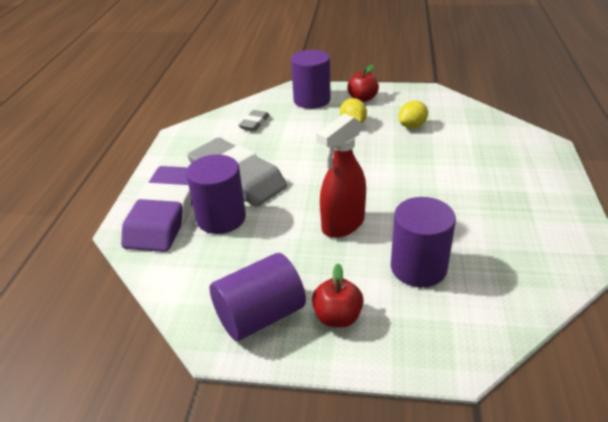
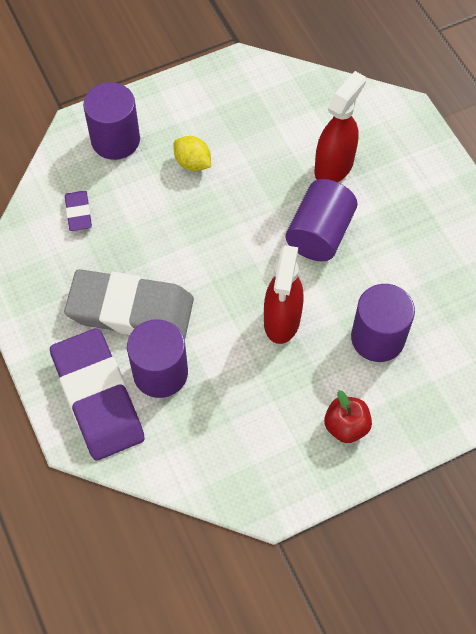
camera: 35 degrees left, 25 degrees up
purple cylinder [210,253,306,341] -> purple cylinder moved to [286,179,358,261]
grey eraser [238,110,270,131] -> purple eraser [65,191,92,231]
red apple [347,64,379,102] -> none
yellow lemon [399,101,428,129] -> none
none -> red spray bottle [315,71,366,182]

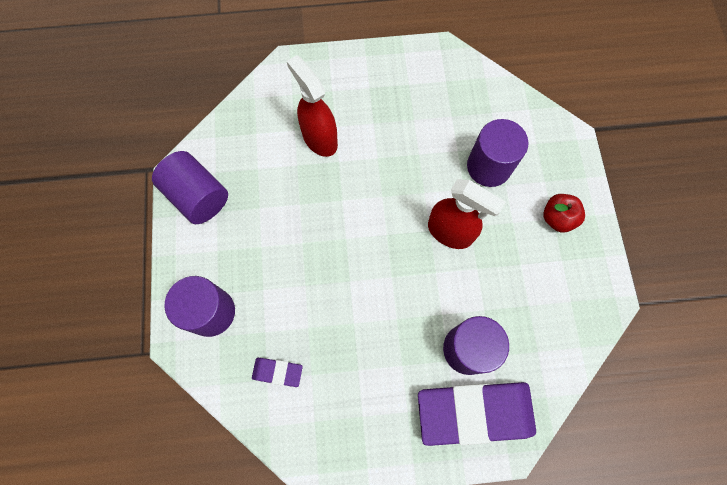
camera: 70 degrees left, 10 degrees up
grey eraser [64,269,194,340] -> none
yellow lemon [173,136,211,171] -> none
purple cylinder [286,179,358,261] -> purple cylinder moved to [152,151,228,224]

